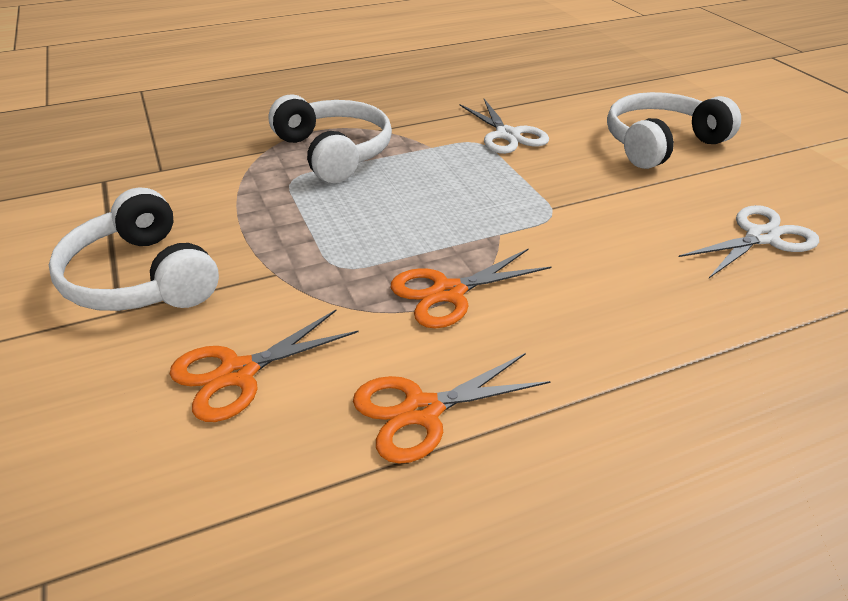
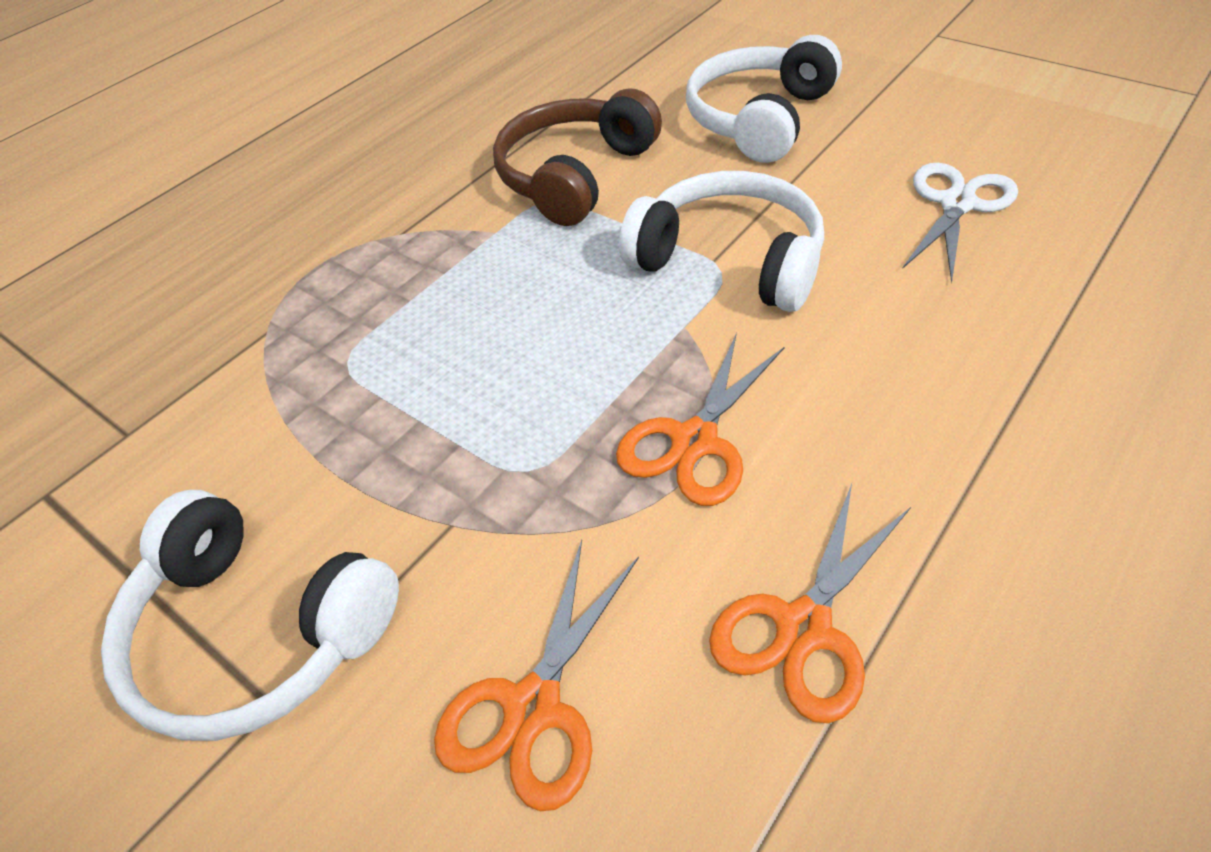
camera: 25 degrees left, 10 degrees up
white headphones [269,94,392,183] -> white headphones moved to [619,171,824,312]
white scissors [459,99,549,154] -> brown headphones [493,88,662,226]

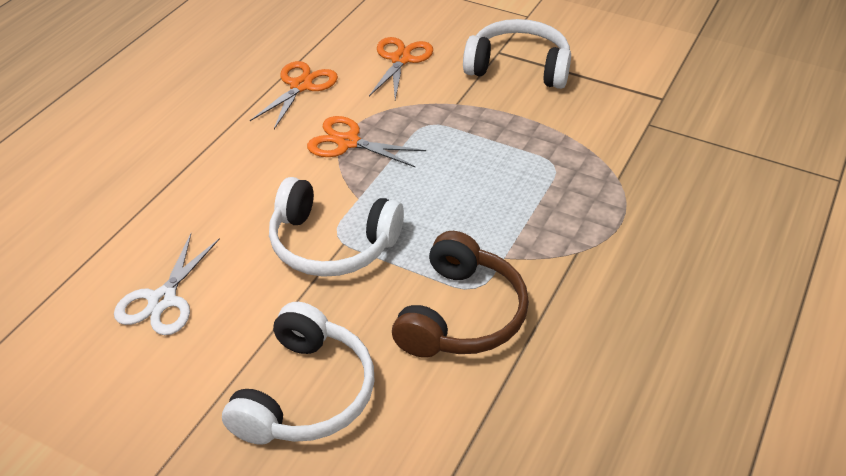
camera: 165 degrees right, 5 degrees down
orange scissors [616,333,784,506] -> orange scissors turned 90 degrees counterclockwise [307,116,426,168]

